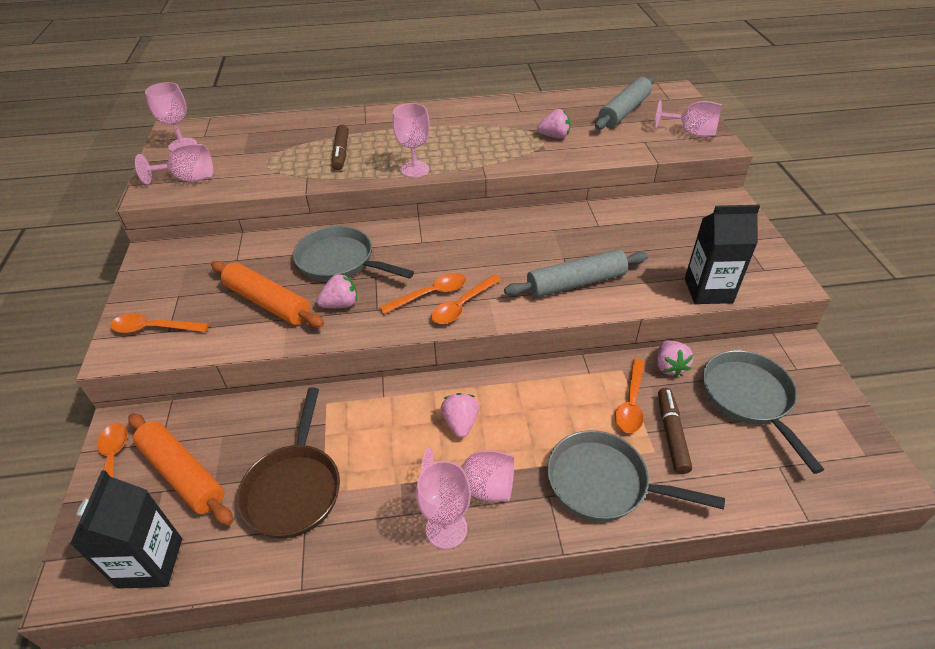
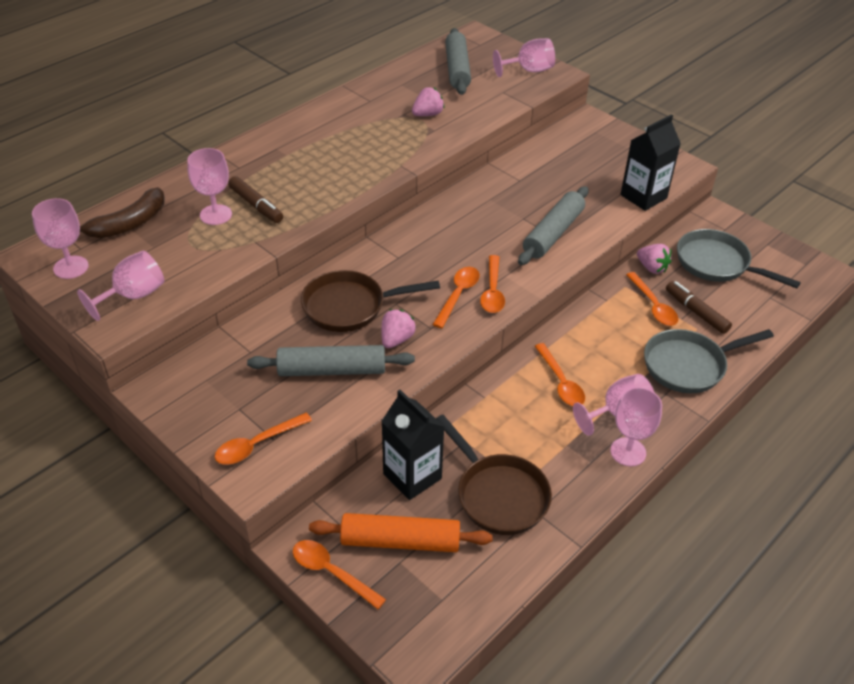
camera: 40 degrees left, 0 degrees up
black carton [70,470,182,589] -> black carton moved to [381,390,444,500]
orange rolling pin [211,261,324,328] -> grey rolling pin [247,345,415,376]
grey pan [293,226,414,281] -> brown pan [301,270,440,332]
pink goblet [392,103,430,178] -> pink goblet moved to [187,148,232,225]
pink strawberry [441,393,479,438] -> orange spoon [535,343,585,406]
none -> brown banana [80,187,165,238]

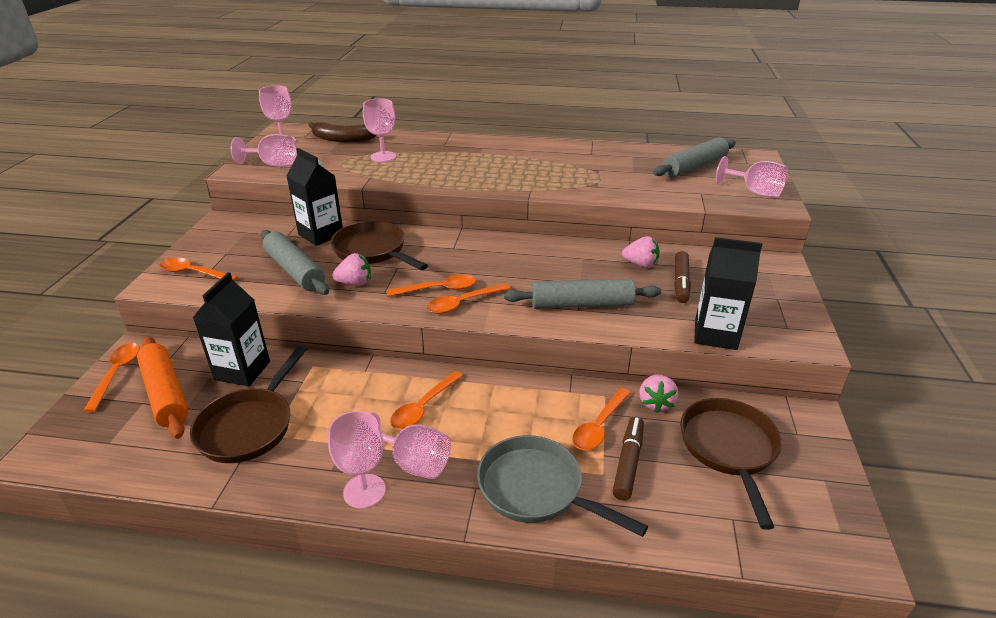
camera: 55 degrees right, 10 degrees down
brown marker [228,176,283,223] -> brown marker moved to [674,251,691,303]
pink strawberry [412,87,444,116] -> pink strawberry moved to [622,236,660,268]
grey pan [677,229,801,288] -> brown pan [680,398,782,530]
none -> black carton [286,148,343,246]

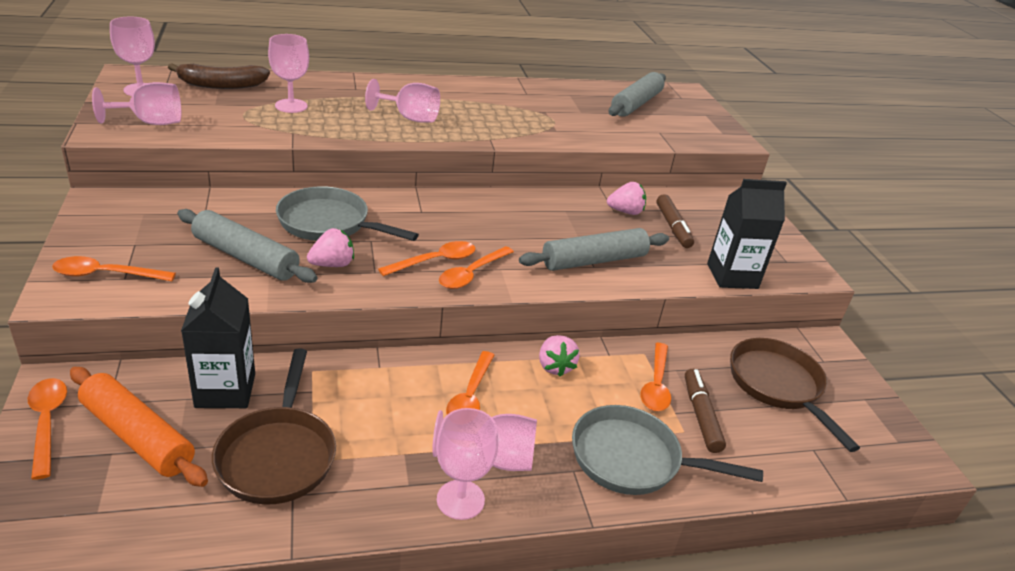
camera: 25 degrees left, 0 degrees up
black carton [286,148,343,246] -> none
brown pan [331,221,428,270] -> grey pan [276,186,419,241]
pink strawberry [639,374,678,413] -> pink strawberry moved to [539,335,580,377]
pink goblet [716,156,788,198] -> pink goblet moved to [365,79,440,123]

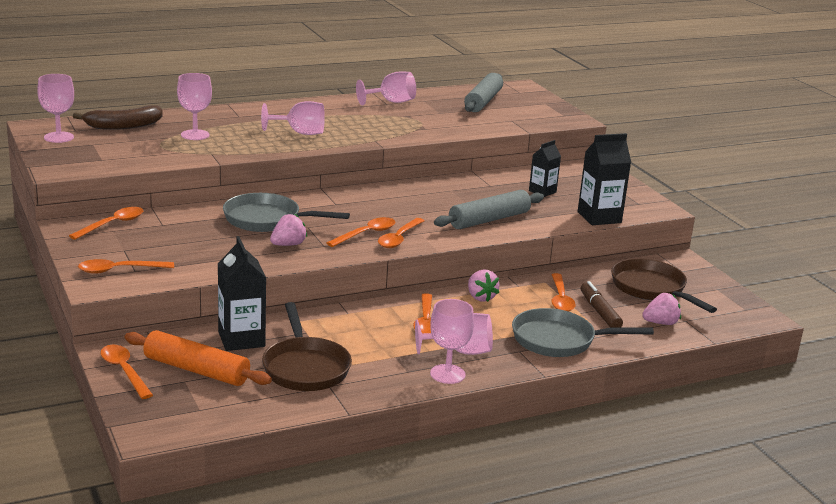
camera: 10 degrees left, 10 degrees down
pink goblet [92,82,181,125] -> pink goblet moved to [356,72,416,105]
grey rolling pin [177,209,318,283] -> none
pink strawberry [607,182,646,215] -> pink strawberry moved to [642,293,681,325]
brown marker [657,194,694,248] -> black carton [529,140,561,197]
none -> orange spoon [69,207,143,240]

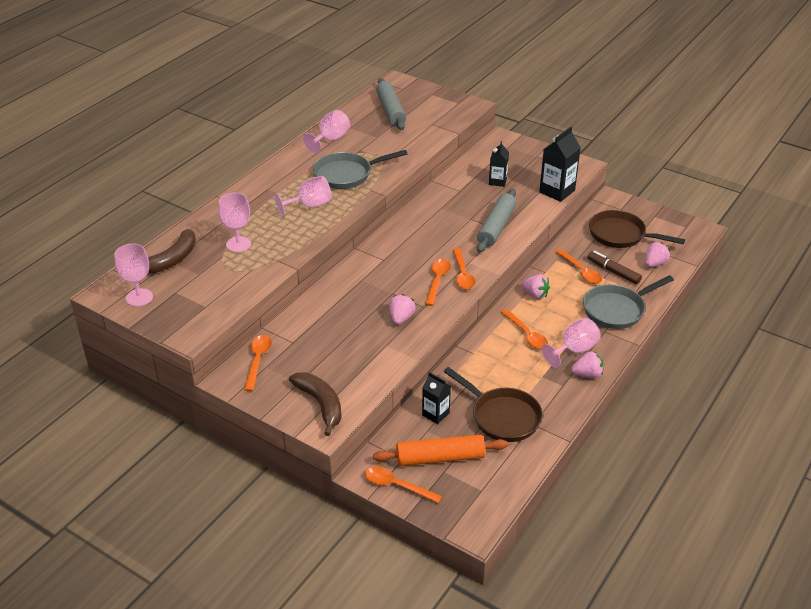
camera: 30 degrees left, 15 degrees up
orange spoon [78,259,174,274] -> brown banana [289,372,342,436]
black carton [218,236,266,351] -> black carton [422,372,451,424], size x0.62
grey pan [223,193,350,232] -> grey pan moved to [313,150,407,189]
pink goblet [430,299,474,384] -> pink strawberry [571,351,603,378]

